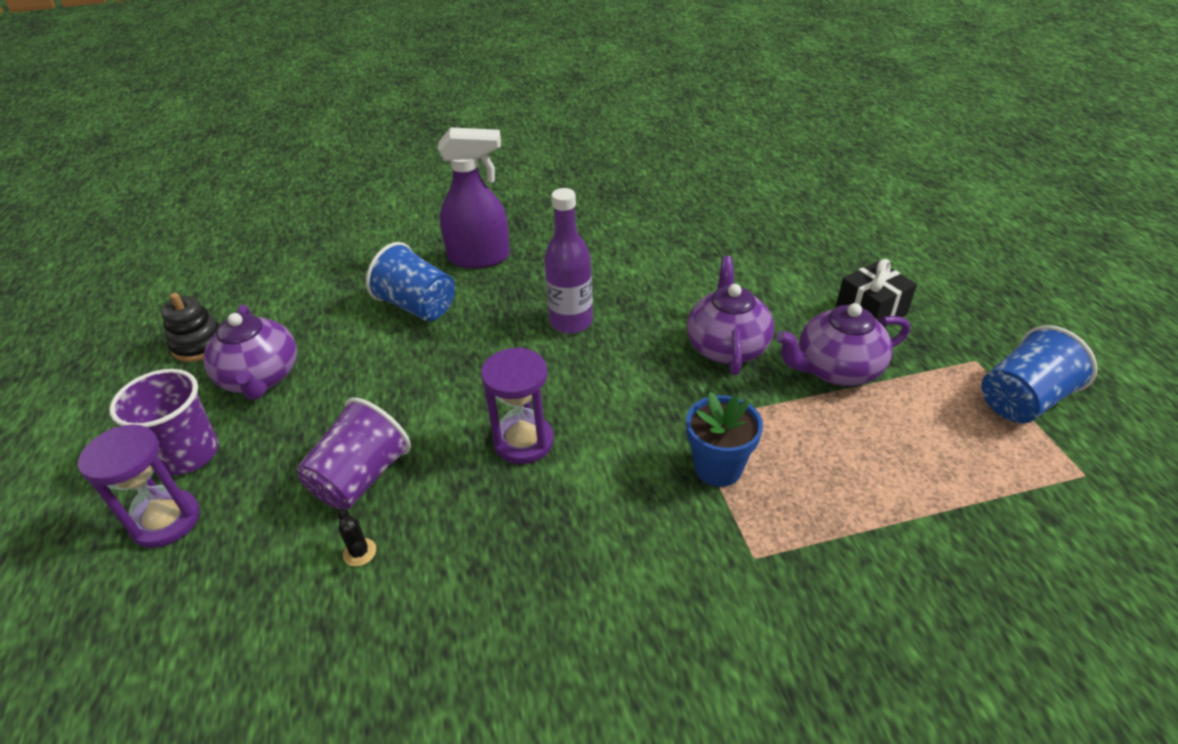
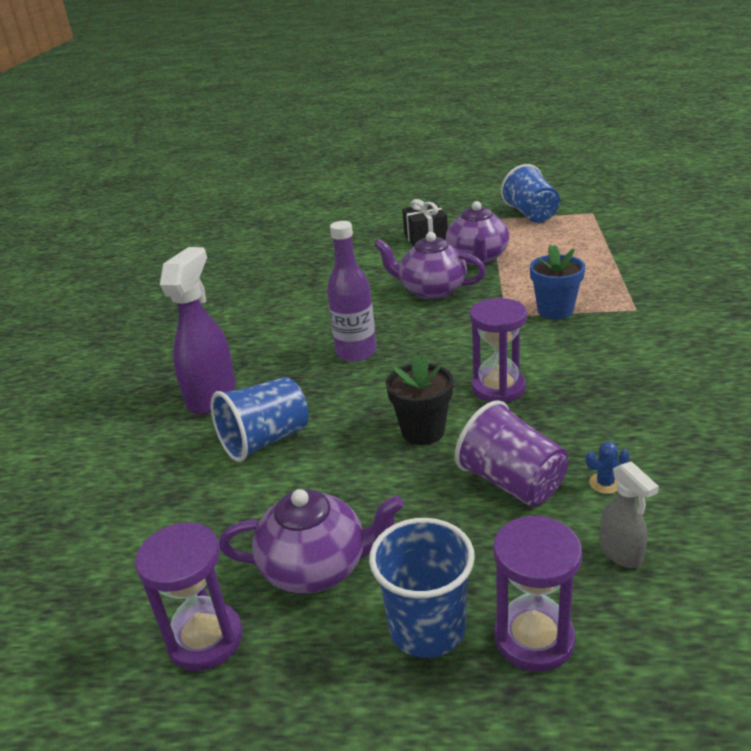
camera: 70 degrees left, 10 degrees down
purple cup [109,369,219,475] -> blue cup [369,518,475,658]
black stacking toy [161,293,220,362] -> purple hourglass [135,522,243,671]
black cactus [338,509,376,567] -> blue cactus [586,442,630,494]
none -> black flower pot [386,354,453,445]
none -> grey spray bottle [599,461,659,568]

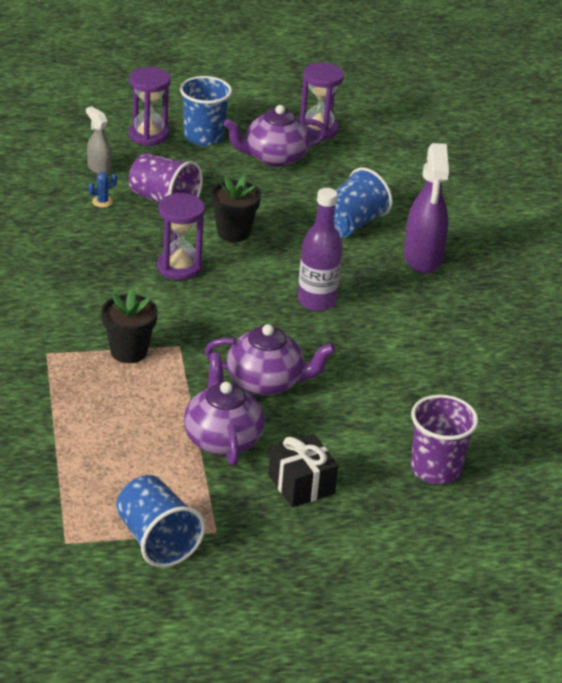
camera: 160 degrees right, 5 degrees up
blue flower pot [530,245,585,319] -> black flower pot [102,288,158,363]
none -> purple cup [411,394,478,484]

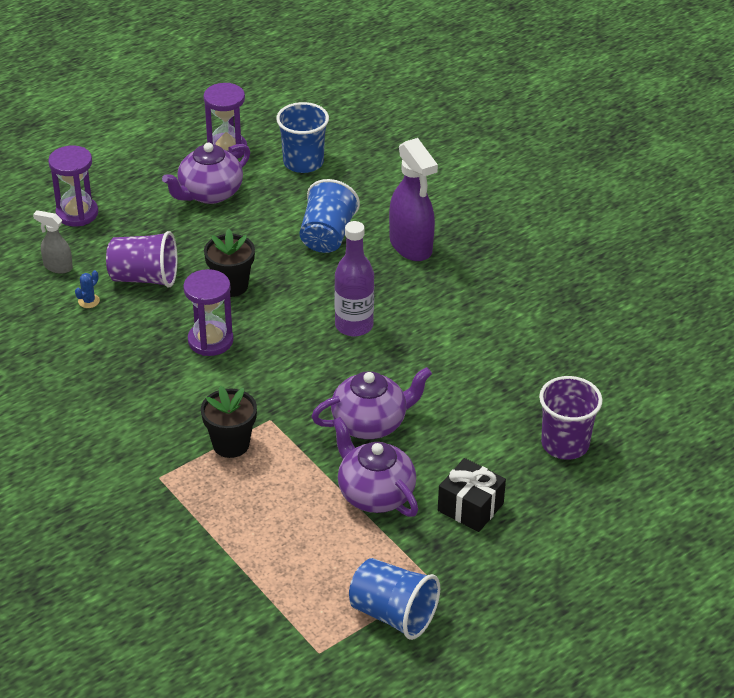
camera: 25 degrees left, 5 degrees up
blue cup [180,76,232,146] -> blue cup moved to [276,102,329,173]

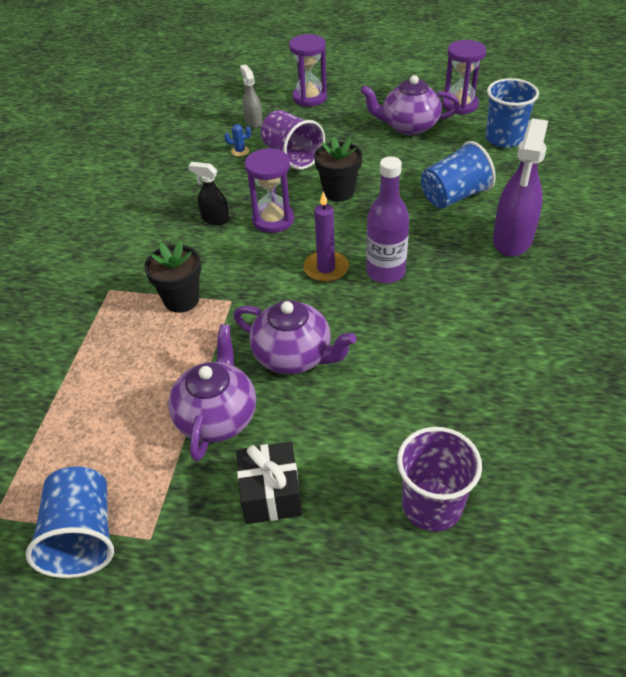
camera: 50 degrees right, 5 degrees up
none -> black spray bottle [188,162,229,225]
none -> purple candle [303,191,349,282]

